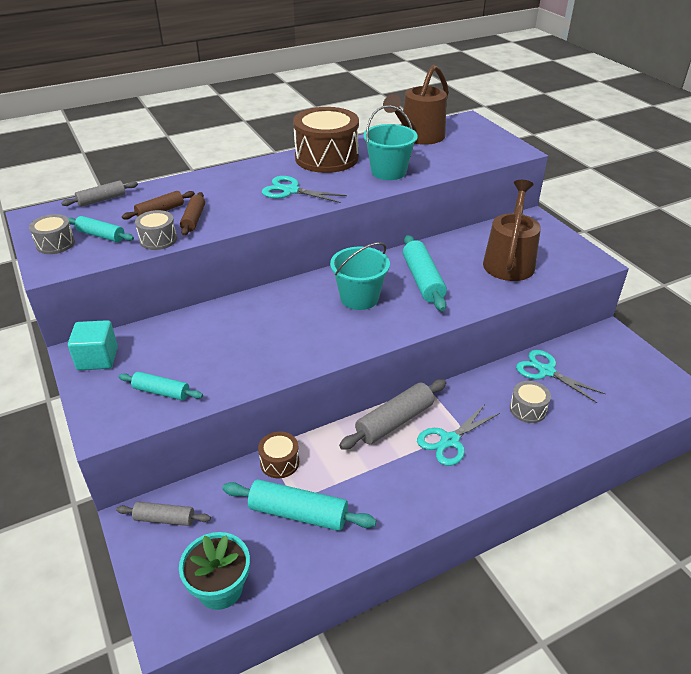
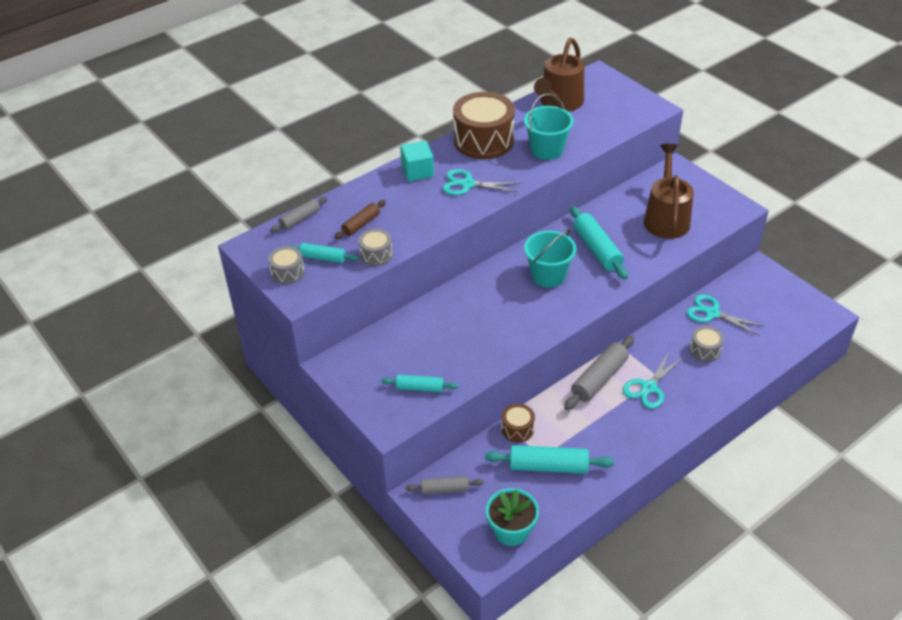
camera: 10 degrees left, 5 degrees up
turquoise cube [68,320,118,370] -> turquoise cube moved to [400,141,434,181]
brown rolling pin [180,192,205,236] -> none

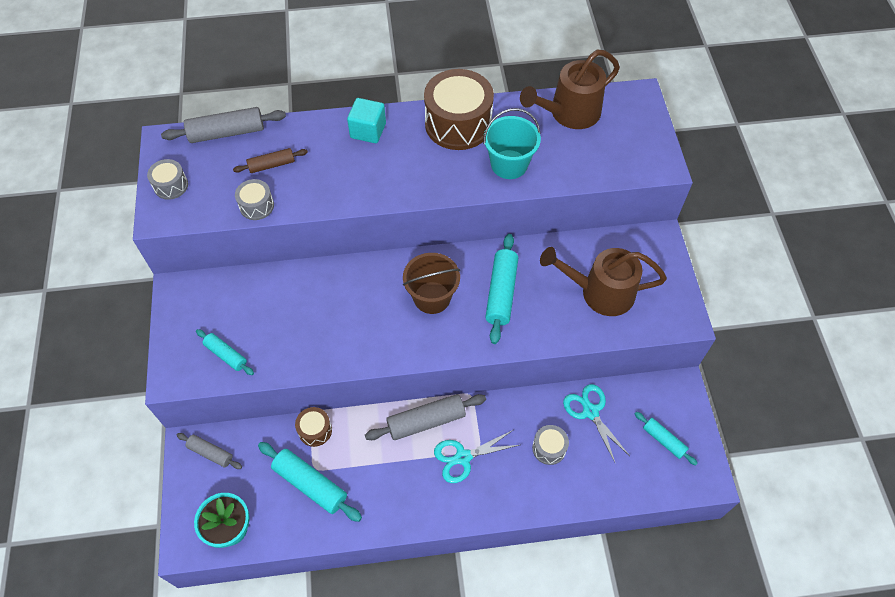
camera: 30 degrees right, 15 degrees up
grey rolling pin [270,197,328,232] -> grey rolling pin [161,107,286,143], size x1.67
turquoise rolling pin [290,243,358,263] -> turquoise rolling pin moved to [635,412,698,465]
turquoise scissors [442,169,521,195] -> none
turquoise bucket [524,229,576,288] -> brown bucket [403,253,460,314]
brown watering can [644,144,694,239] -> brown watering can turned 120 degrees counterclockwise [540,247,667,316]

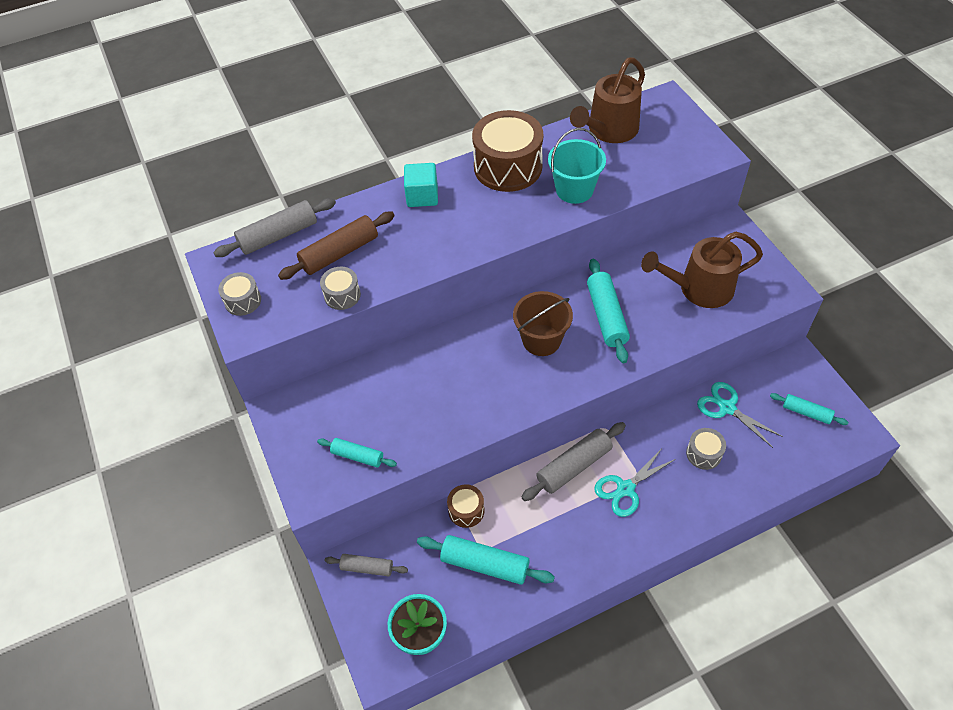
camera: 15 degrees left, 5 degrees down
brown rolling pin [233,148,308,173] -> brown rolling pin [278,212,395,280], size x1.67

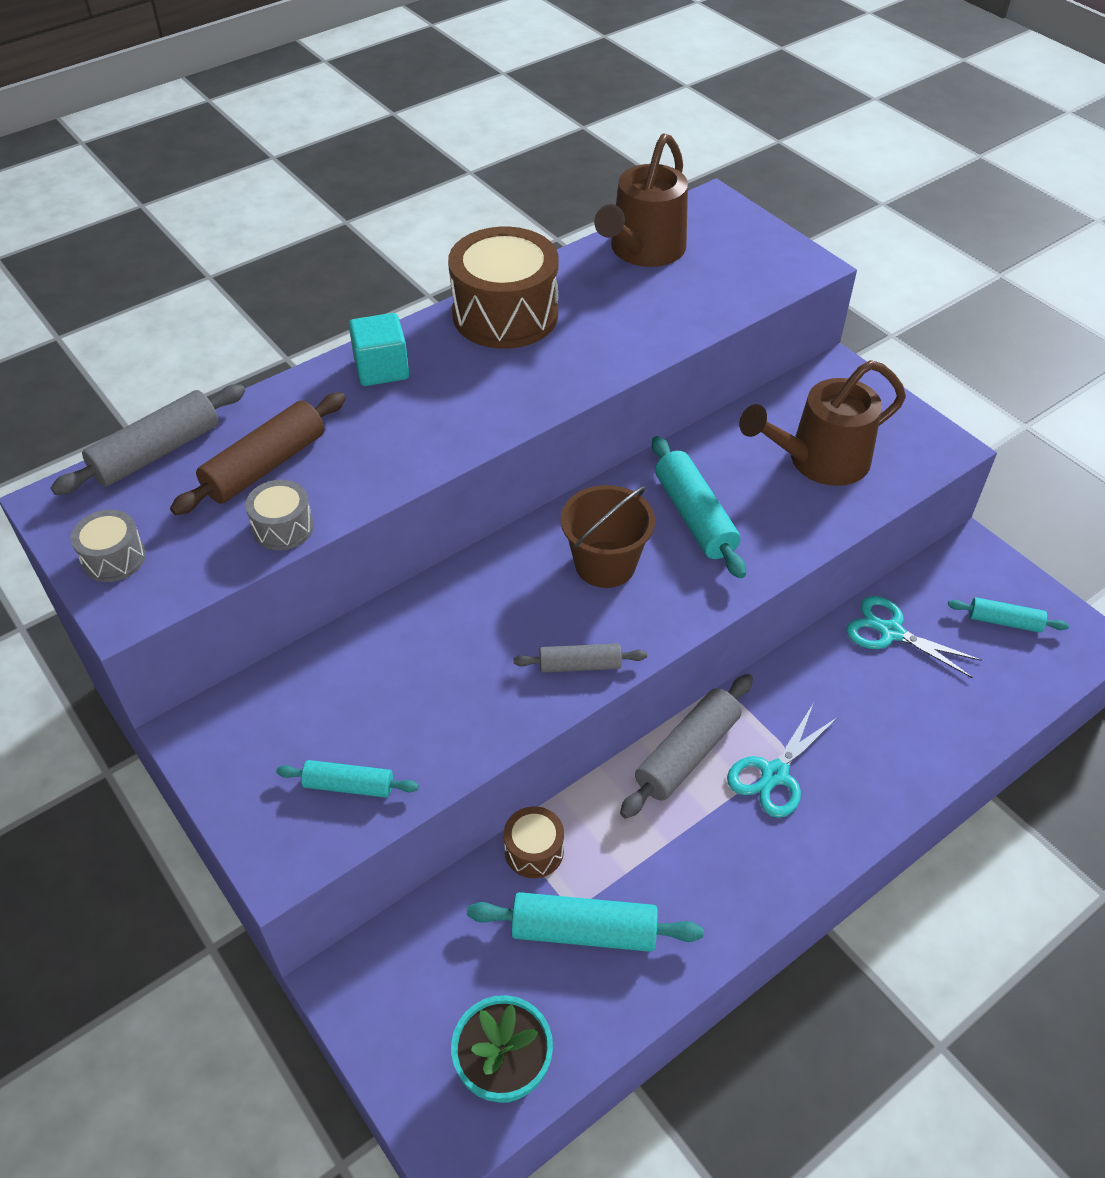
camera: 15 degrees left, 5 degrees down
grey rolling pin [325,554,408,577] -> grey rolling pin moved to [514,643,647,673]
turquoise bucket [548,128,606,204] -> none
grey drum [686,428,726,470] -> none

